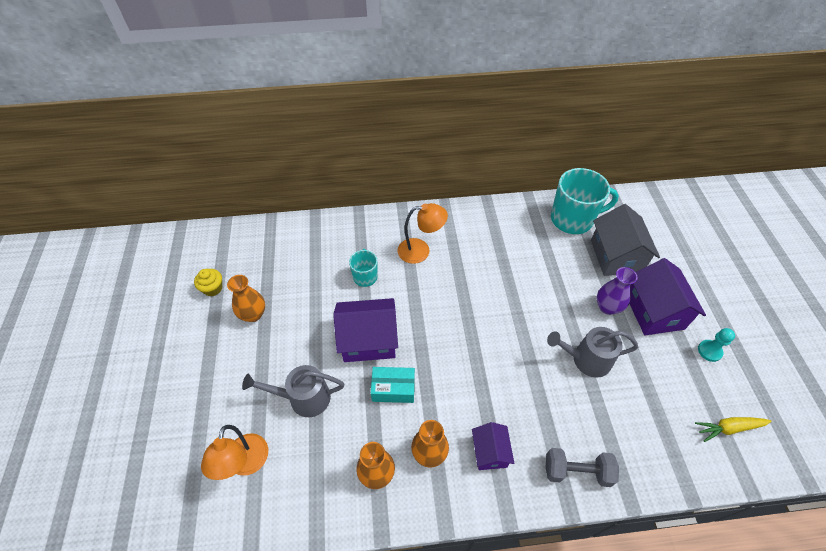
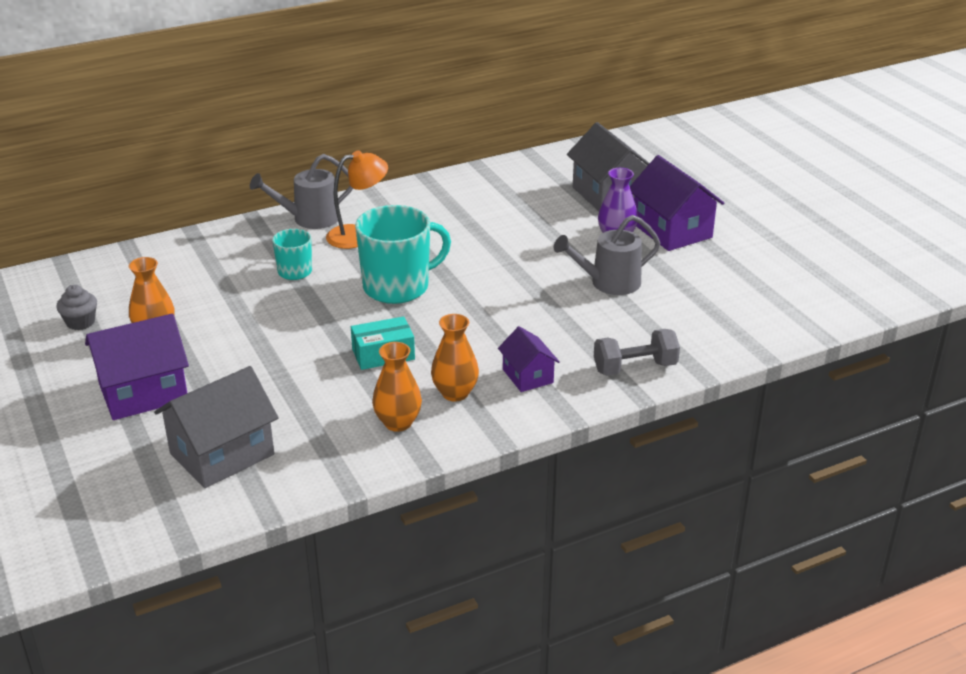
camera: 20 degrees left, 20 degrees down
yellow cupcake [194,269,222,296] -> grey cupcake [56,285,97,330]
orange lamp [201,425,268,480] -> grey house [154,366,278,488]
grey watering can [242,365,344,417] -> grey watering can moved to [250,154,353,229]
purple house [333,298,398,362] -> purple house moved to [85,314,189,420]
turquoise mug [551,168,619,234] -> turquoise mug moved to [355,205,451,304]
yellow carrot [695,417,772,442] -> none
turquoise pawn [698,328,735,362] -> none

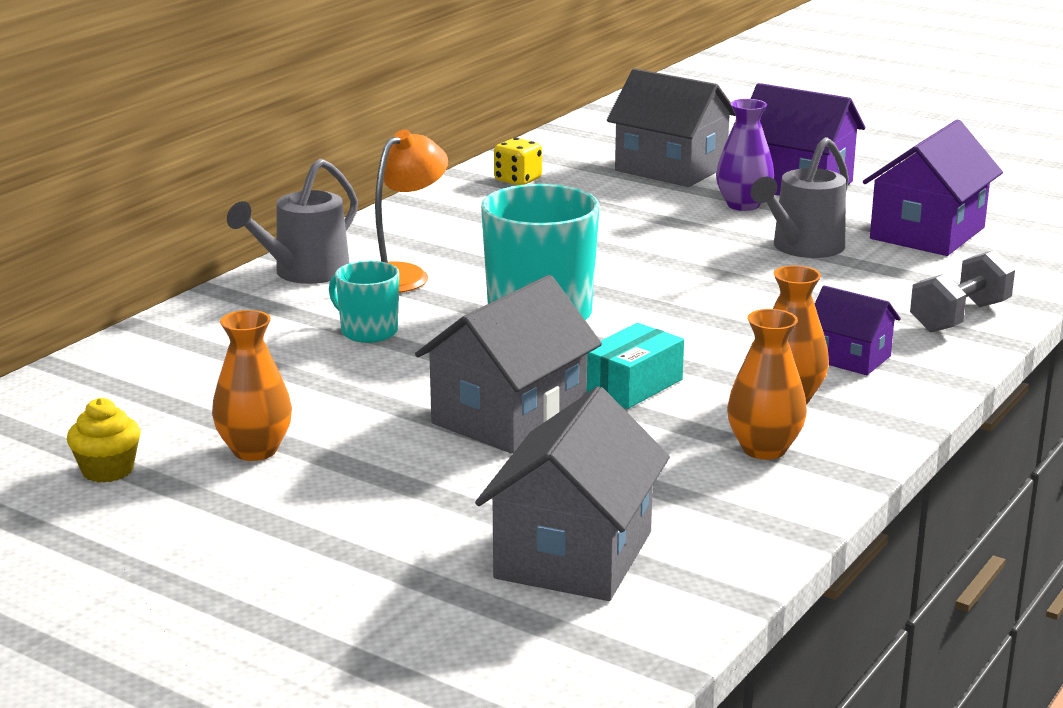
camera: 30 degrees left, 10 degrees down
grey cupcake [56,285,97,330] -> yellow cupcake [67,398,141,483]
purple house [85,314,189,420] -> purple house moved to [863,119,1003,256]
none -> grey house [415,275,602,454]
none -> yellow dice [494,138,542,185]

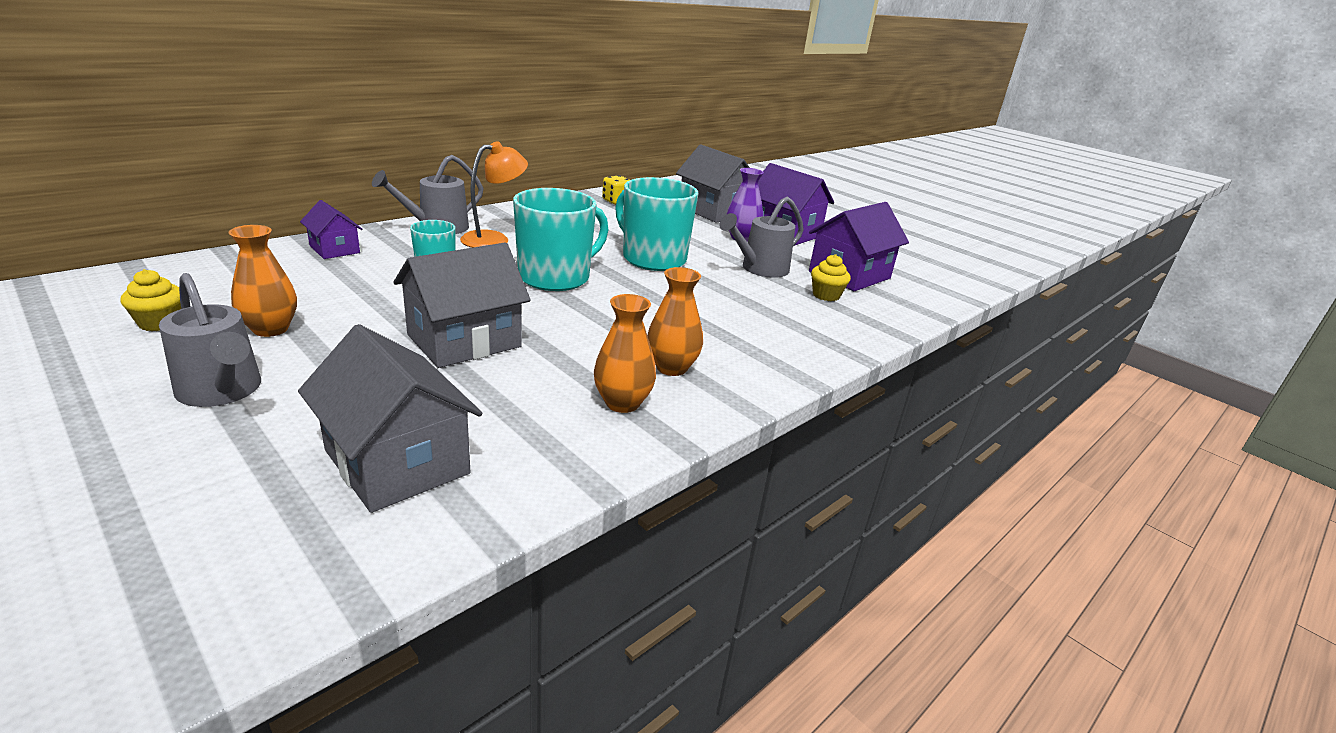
camera: 10 degrees right, 5 degrees up
grey house [475,386,670,601] -> grey house turned 75 degrees counterclockwise [298,324,482,513]
turquoise box [587,323,684,409] -> none
purple house [815,285,901,375] -> purple house moved to [300,200,362,259]
grey dumbbell [910,250,1015,333] -> none
none -> grey watering can [159,273,261,407]
none -> turquoise mug [615,177,698,271]
none -> yellow cupcake [811,254,851,301]

